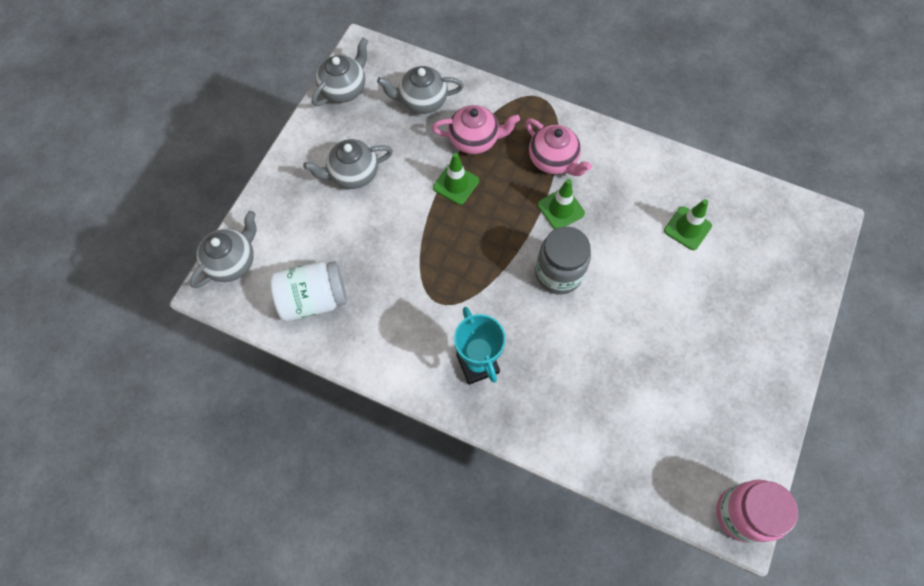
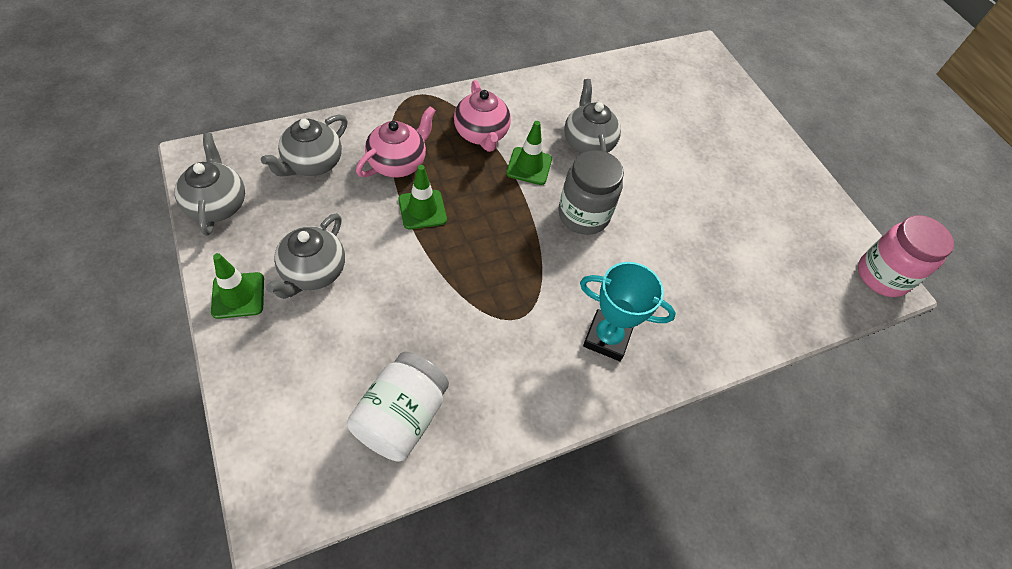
camera: 55 degrees left, 10 degrees down
grey teapot [190,211,256,288] -> grey teapot moved to [564,79,621,153]
pink teapot [525,118,592,176] -> pink teapot turned 75 degrees clockwise [454,80,511,152]
green traffic cone [664,199,712,250] -> green traffic cone moved to [211,253,264,319]

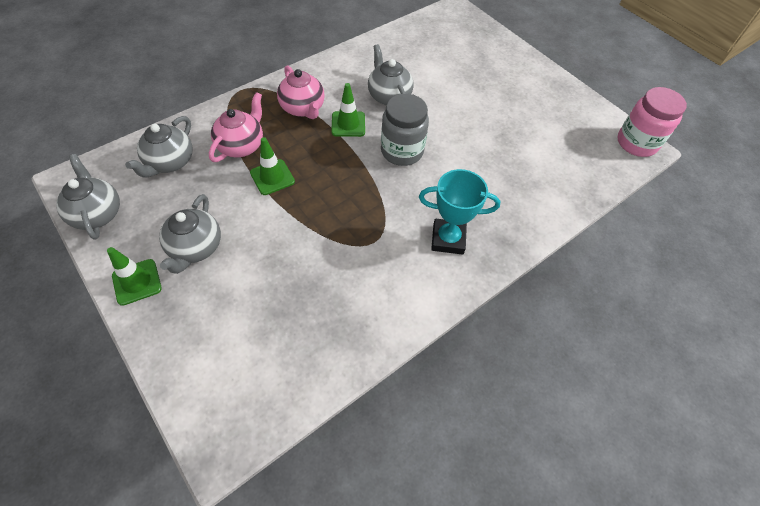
camera: 10 degrees left, 0 degrees up
white jar [347,352,449,462] -> none

